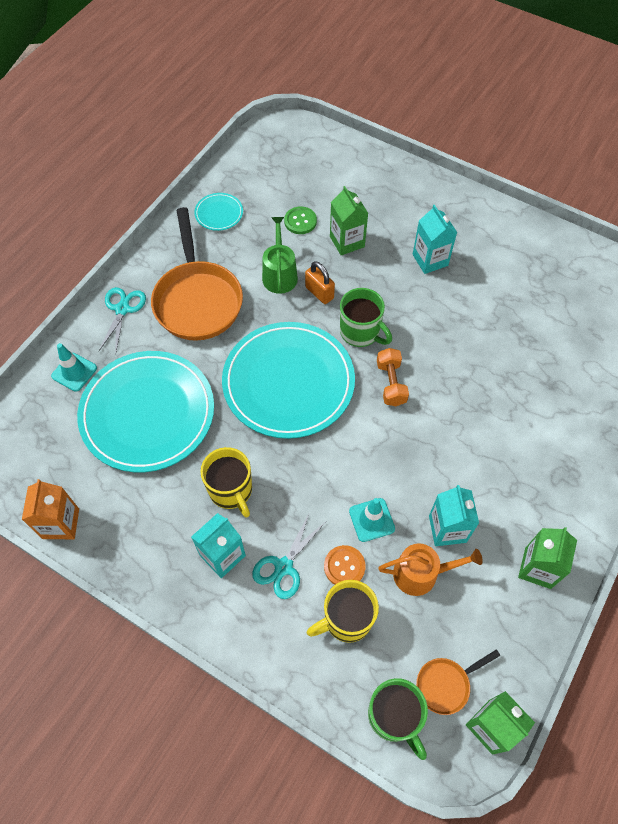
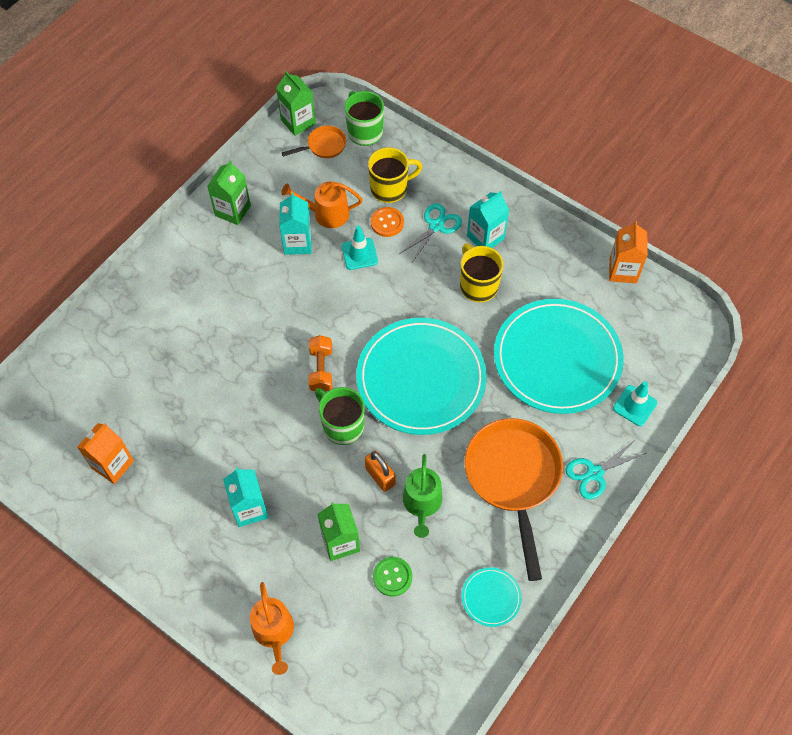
camera: 175 degrees left, 0 degrees up
turquoise scissors [99,287,146,351] -> turquoise scissors turned 45 degrees clockwise [565,439,646,499]
none -> orange carton [77,423,134,484]
none -> orange watering can [250,582,294,675]

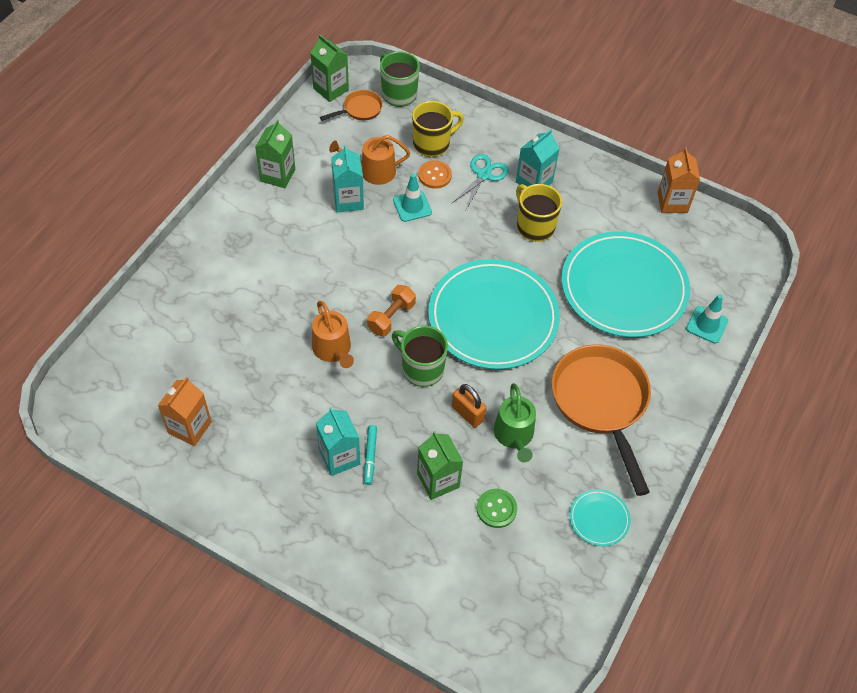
camera: 10 degrees left, 5 degrees down
orange watering can [250,582,294,675] -> orange watering can moved to [312,301,354,368]
orange dumbbell [309,335,332,391] -> orange dumbbell turned 45 degrees clockwise [367,285,416,336]
turquoise scissors [565,439,646,499] -> none
none -> turquoise marker [364,425,377,485]

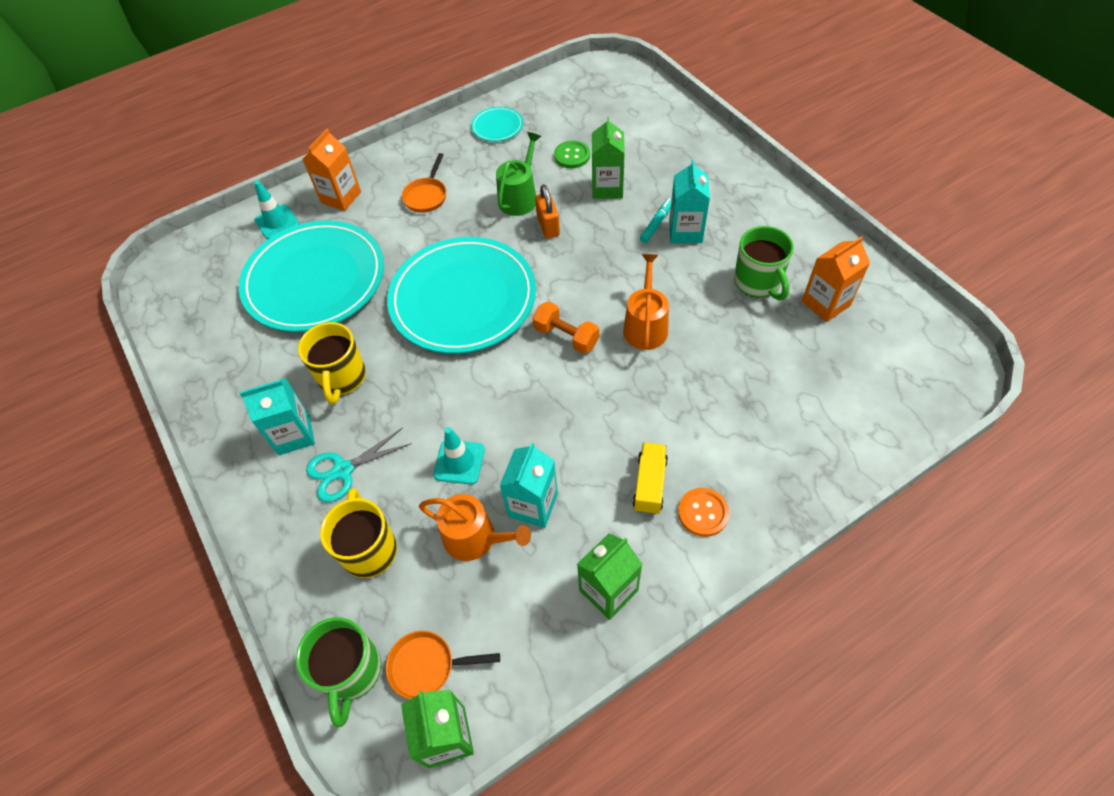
camera: 145 degrees left, 0 degrees up
orange dumbbell [367,285,416,336] -> orange dumbbell turned 60 degrees clockwise [533,302,599,354]
green mug [392,325,448,387] -> green mug moved to [734,226,794,300]
yellow mug [412,101,464,157] -> yellow mug turned 75 degrees clockwise [320,488,397,578]
orange button [418,160,452,189] -> orange button moved to [678,488,729,537]
orange pan [552,344,651,496] -> orange pan [402,153,446,213], size x0.46
orange carton [657,147,700,213] -> orange carton moved to [302,129,361,211]
none -> yellow truck [633,442,668,515]

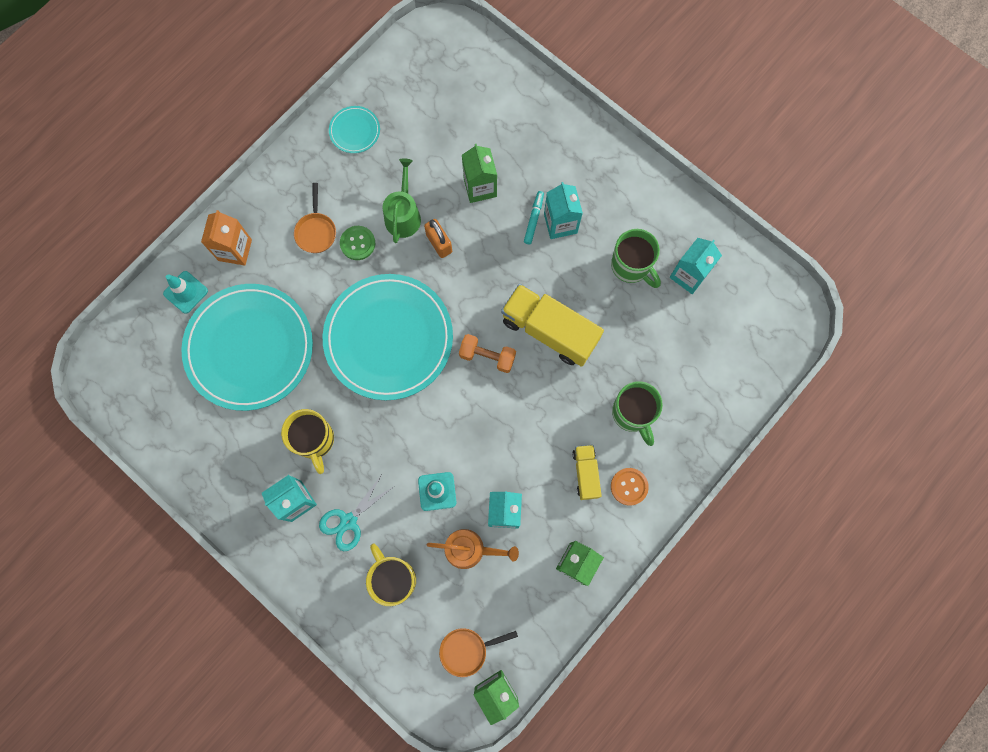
camera: 20 degrees left, 20 degrees up
green mug [296,617,381,727] -> green mug moved to [612,381,663,446]
green button [554,141,590,168] -> green button moved to [340,226,375,260]
orange watering can [623,254,669,350] -> yellow truck [501,284,604,367]
orange carton [802,236,870,322] -> turquoise carton [670,238,722,294]

